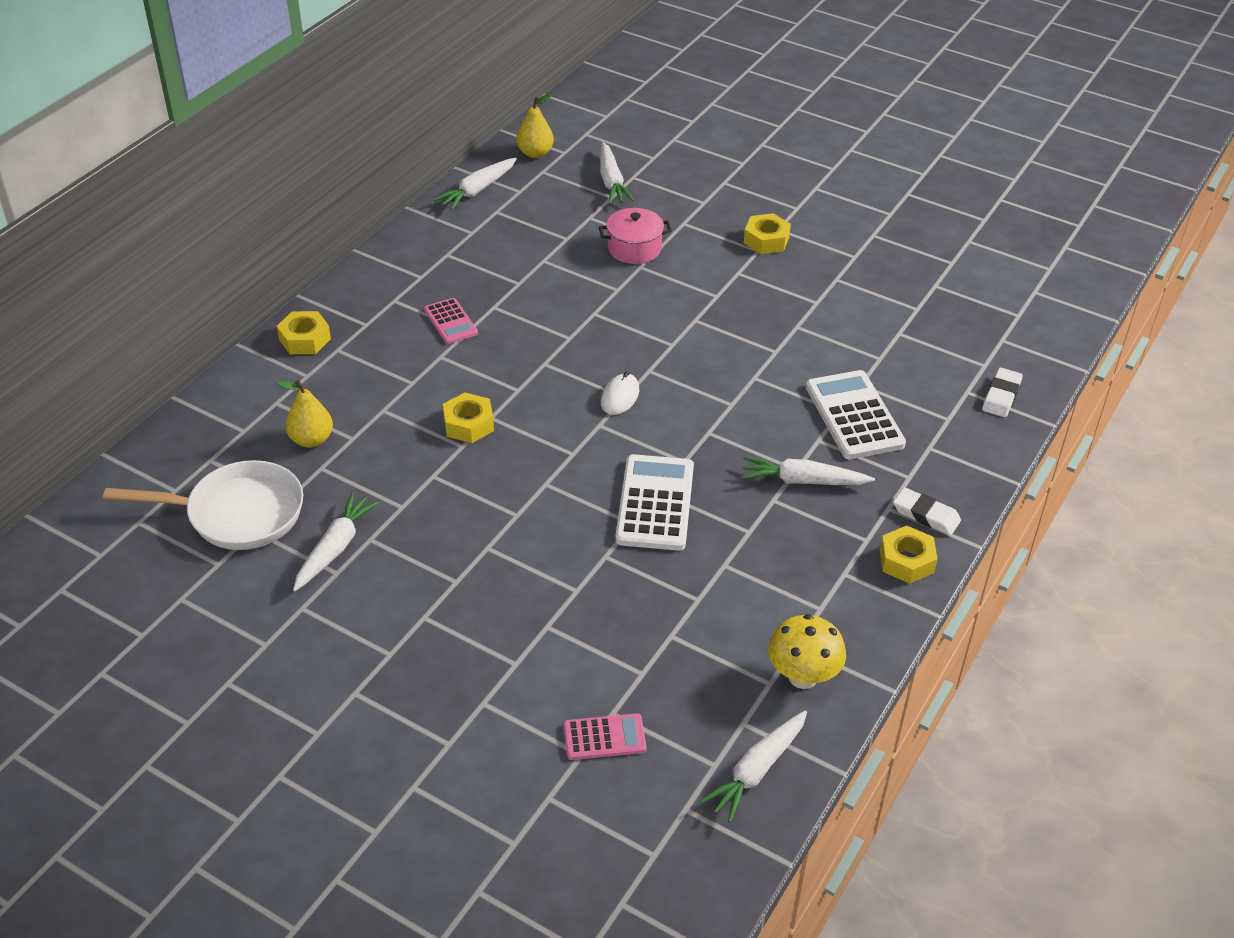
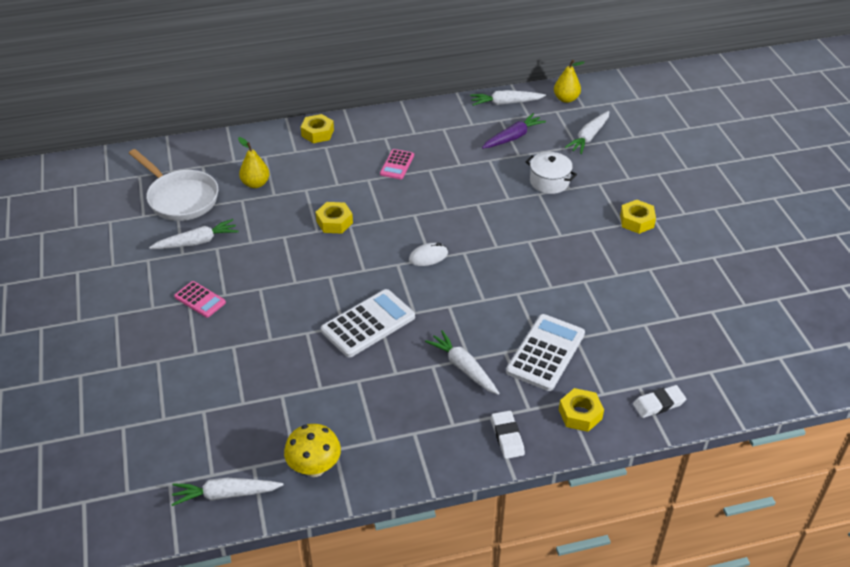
camera: 45 degrees right, 0 degrees up
pink calculator [564,713,646,760] -> pink calculator moved to [174,281,226,318]
pink pot [599,208,672,264] -> white pot [525,152,577,194]
yellow nut [880,526,938,584] -> yellow nut moved to [559,388,604,432]
none -> purple carrot [482,113,546,149]

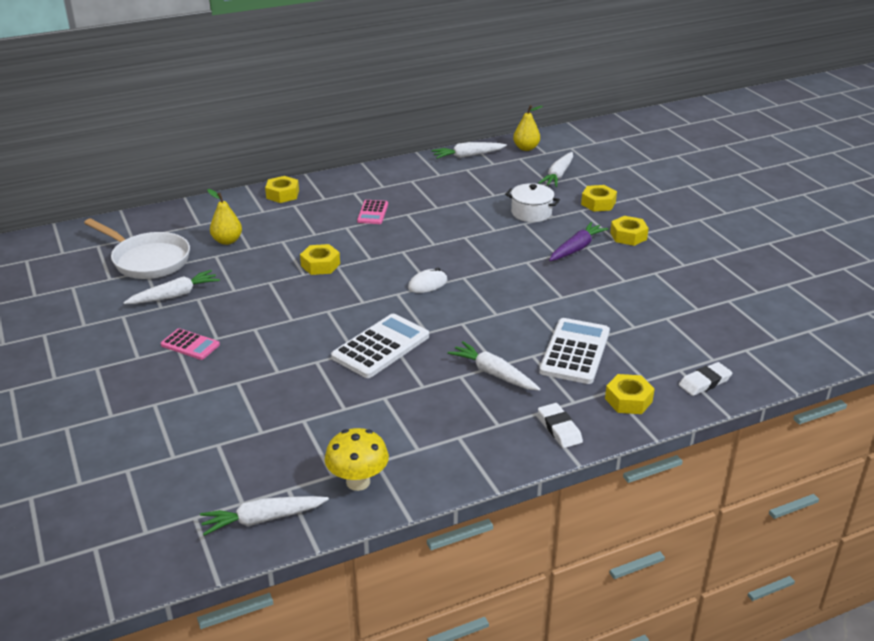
camera: 10 degrees left, 10 degrees down
purple carrot [482,113,546,149] -> purple carrot moved to [549,222,608,261]
none -> yellow nut [581,185,617,211]

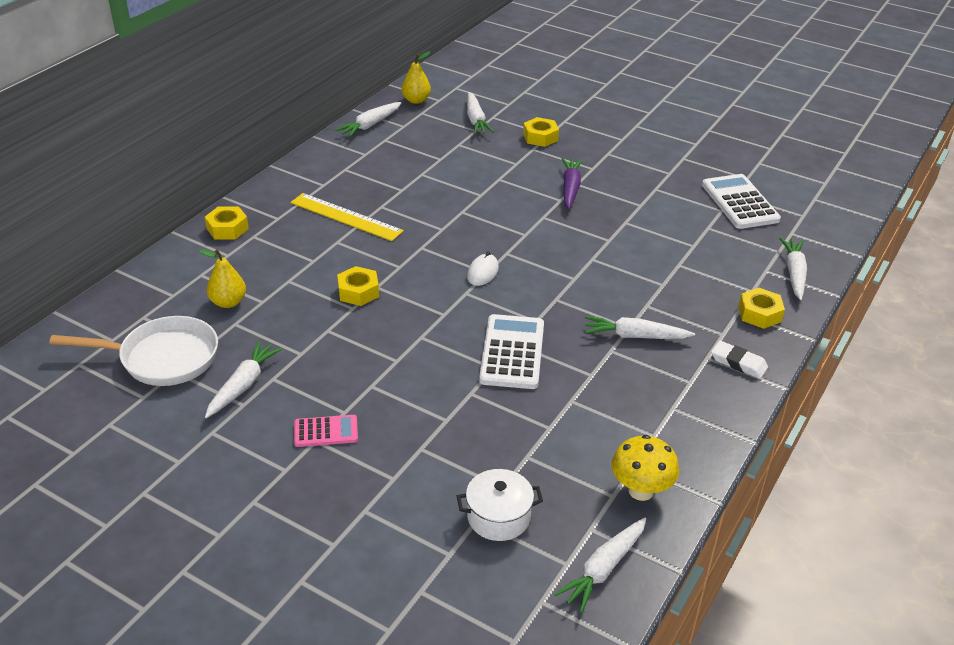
camera: 35 degrees left, 5 degrees up
pink calculator [357,200,388,224] -> yellow ruler [290,193,404,241]
white pot [505,183,560,222] -> white pot moved to [457,469,543,541]
white calculator [539,318,610,384] -> white calculator moved to [702,174,781,229]
yellow nut [610,216,649,246] -> none
white eraser [679,362,733,396] -> white carrot [779,238,807,300]

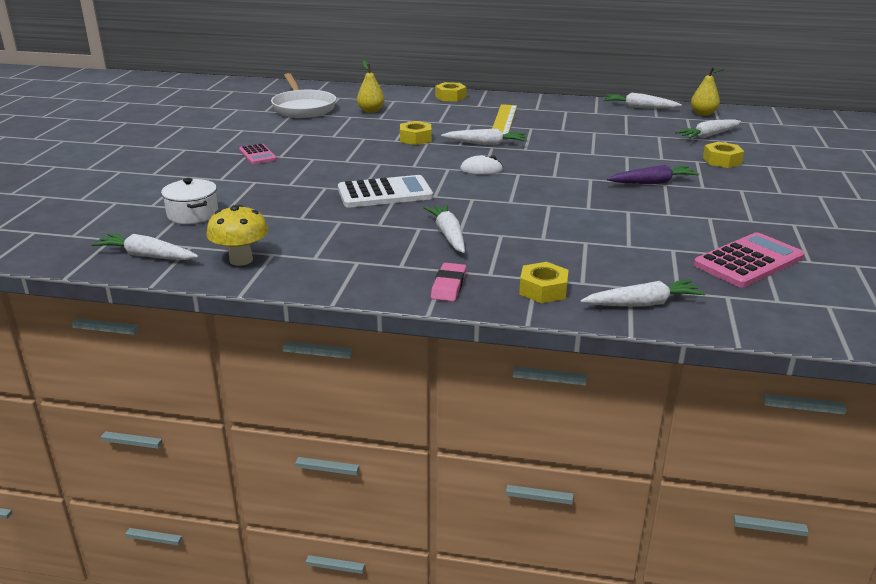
camera: 70 degrees right, 10 degrees down
white carrot [205,341,282,418] -> white carrot moved to [441,129,527,145]
white calculator [702,174,781,229] -> pink calculator [694,232,804,288]
white eraser [711,341,768,379] -> pink eraser [431,263,466,302]

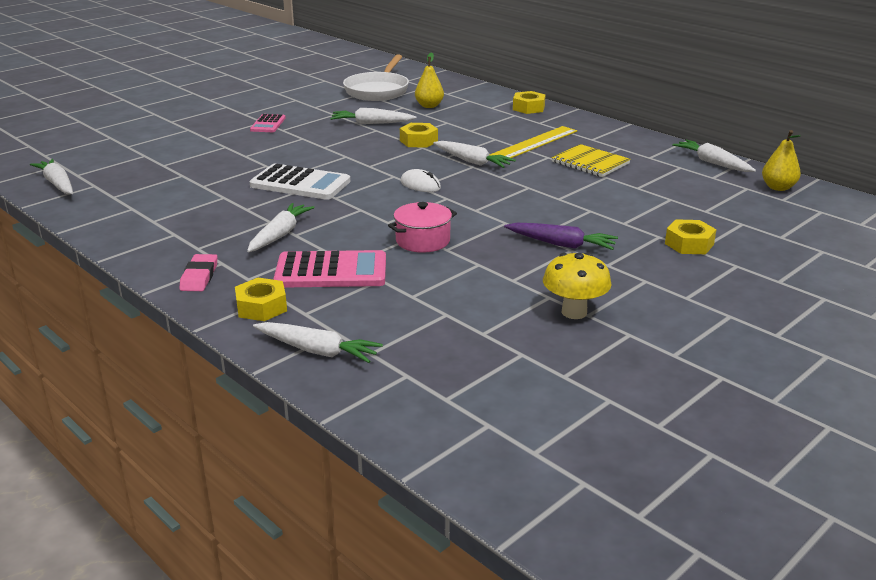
camera: 35 degrees right, 0 degrees up
white pot [161,178,218,224] -> none
yellow mushroom [206,205,269,266] -> yellow mushroom moved to [543,253,611,319]
pink eraser [431,263,466,302] -> pink eraser turned 45 degrees counterclockwise [180,254,218,291]
white carrot [675,120,741,139] -> white carrot moved to [330,108,416,124]
pink calculator [694,232,804,288] -> pink calculator moved to [273,250,386,288]
none -> pink pot [388,202,457,253]
none -> yellow notebook [551,144,631,177]

